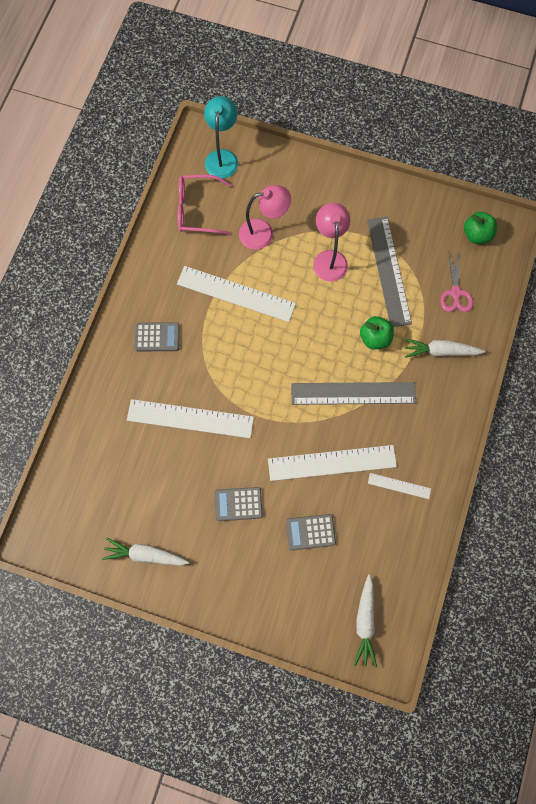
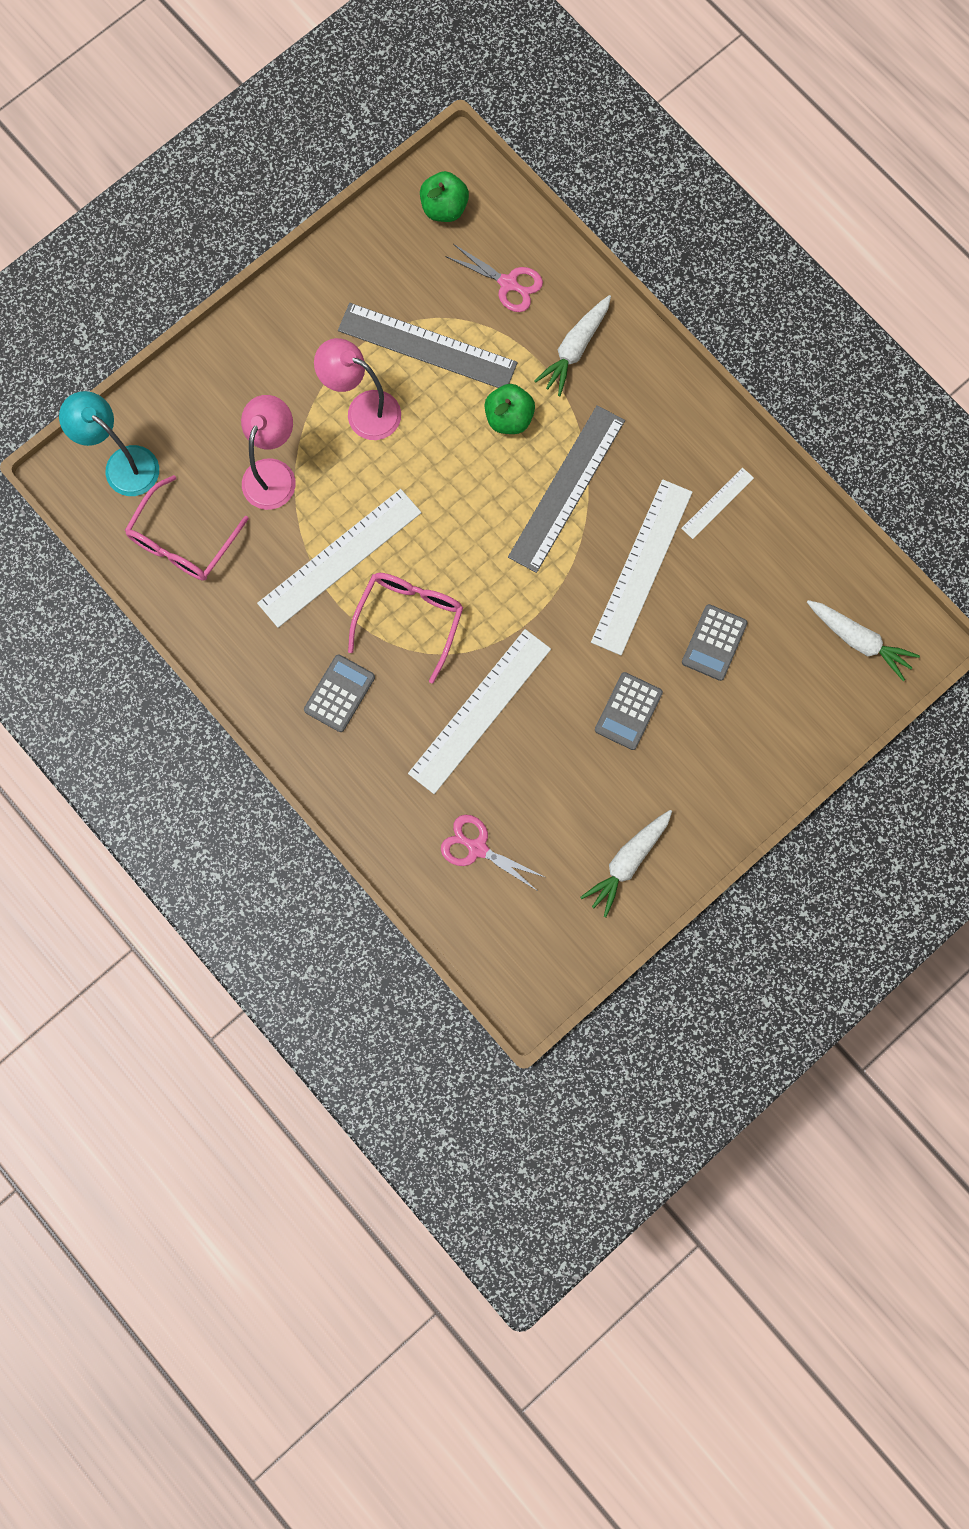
camera: 60 degrees left, 5 degrees up
none -> pink glasses [348,573,463,683]
none -> pink scissors [441,815,544,890]

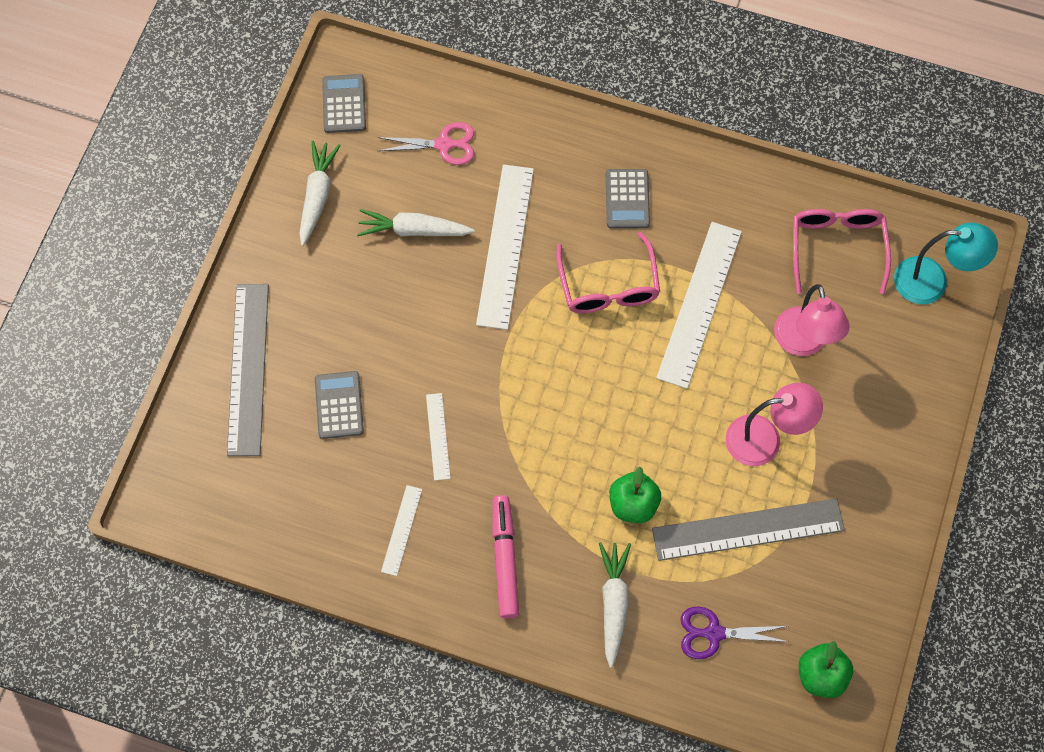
camera: 150 degrees right, 10 degrees down
pink scissors [445,244,543,312] -> purple scissors [681,606,789,659]
grey ruler [508,405,625,573] -> grey ruler moved to [227,284,269,456]
white ruler [591,479,693,655] -> white ruler [426,393,451,481], size x0.49
grey calculator [595,672,663,750] -> grey calculator moved to [322,74,366,133]
white carrot [807,600,920,681] -> white carrot moved to [357,209,475,236]
none -> pink marker [492,495,519,619]

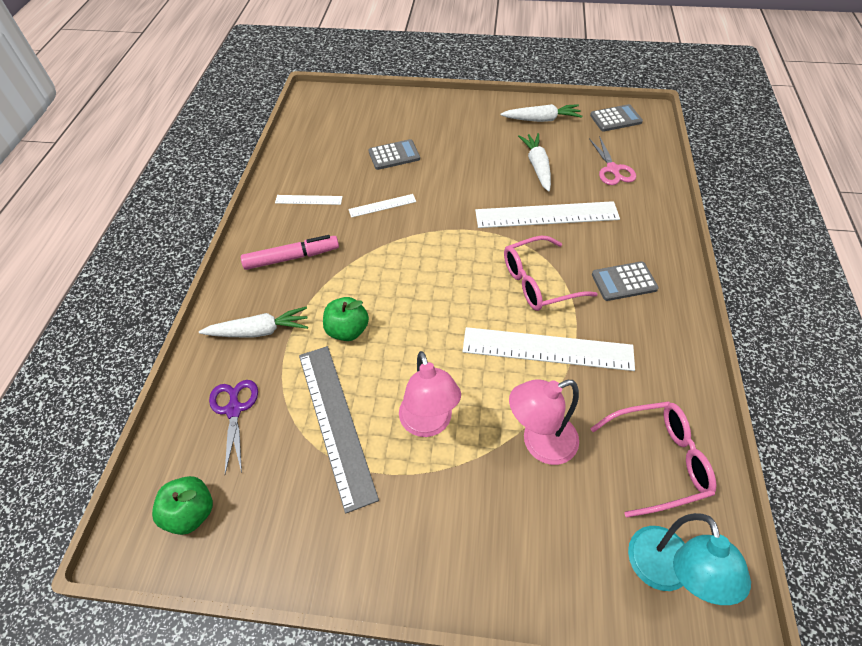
camera: 80 degrees right, 15 degrees down
grey ruler [227,284,269,456] -> none

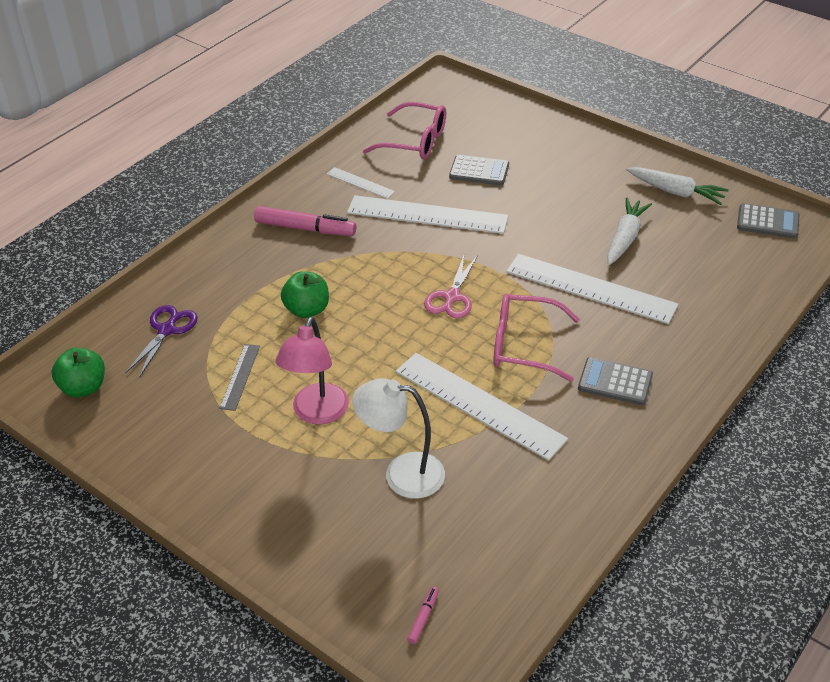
camera: 30 degrees right, 10 degrees down
white carrot [199,306,308,337] -> none
grey ruler [299,346,379,514] -> grey ruler [219,344,260,411], size x0.49
white ruler [348,194,416,218] -> white ruler [347,195,509,234], size x2.05
pink lamp [509,379,579,465] -> white lamp [352,378,445,499]
pink scissors [589,136,636,185] -> pink scissors moved to [424,255,478,318]
pink glasses [590,402,716,518] -> pink glasses moved to [363,102,446,159]
turquoise lamp [628,513,751,605] -> pink marker [407,587,439,644]

